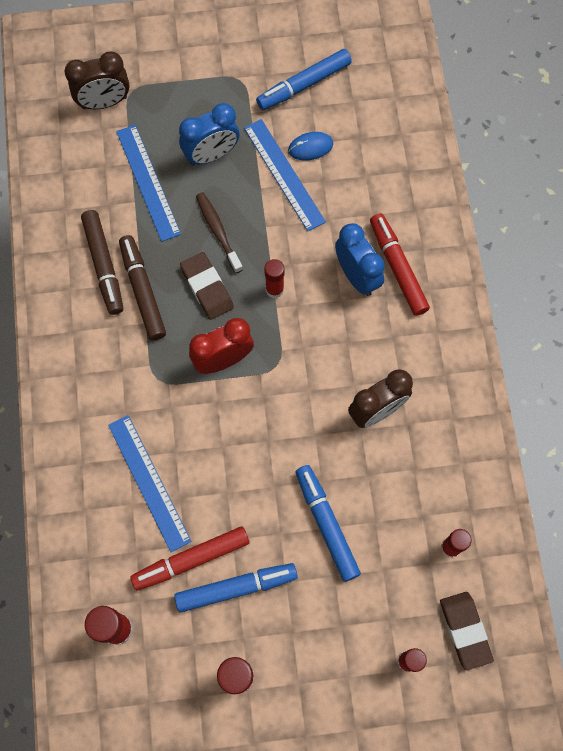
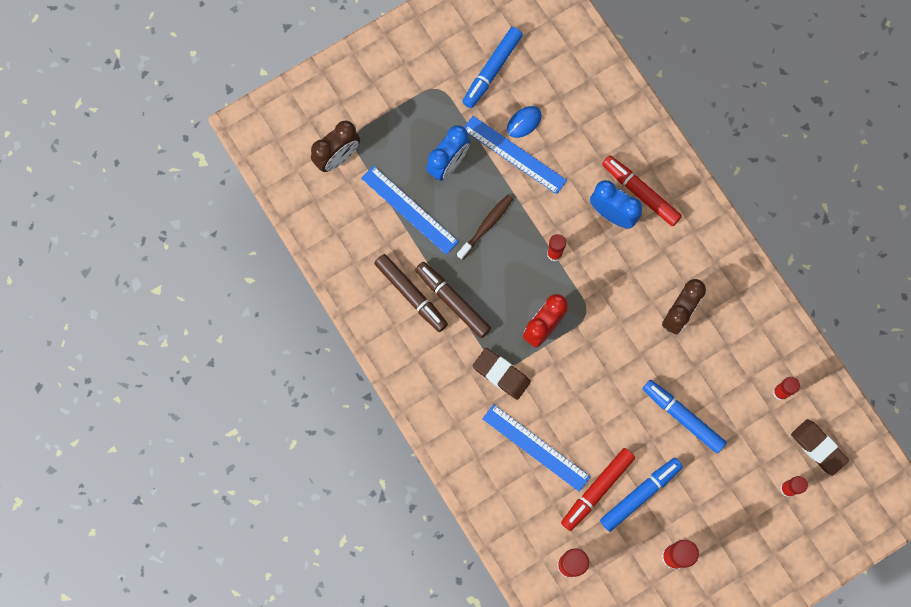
camera: 25 degrees left, 5 degrees up
brown eraser [180,252,234,320] -> brown eraser moved to [473,348,531,400]
brown toothbrush [196,192,243,273] -> brown toothbrush turned 90 degrees clockwise [457,195,513,260]

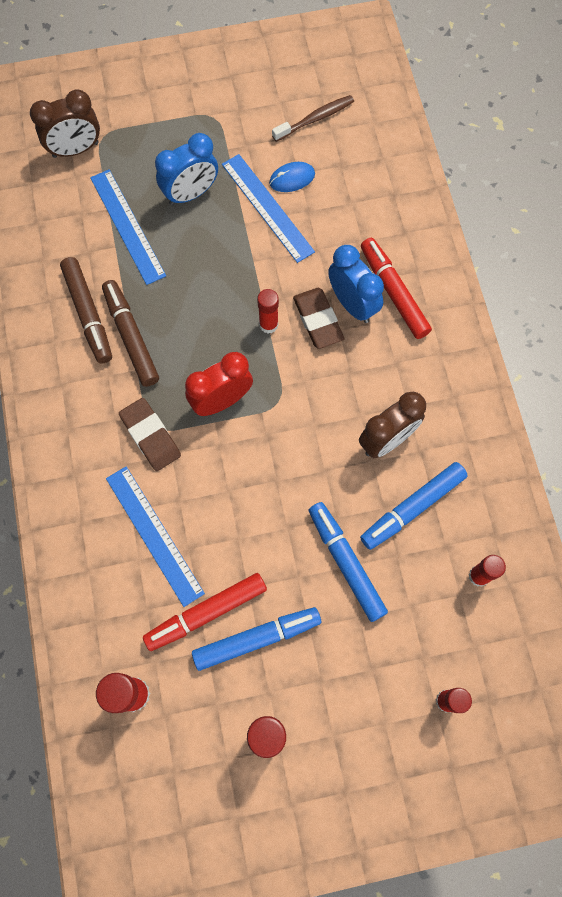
camera: 20 degrees right, 5 degrees down
brown toothbrush [457,195,513,260] -> brown toothbrush moved to [272,95,354,142]
blue marker [462,27,523,108] -> blue marker moved to [360,462,468,550]
brown eraser [791,419,849,476] -> brown eraser moved to [293,288,344,349]

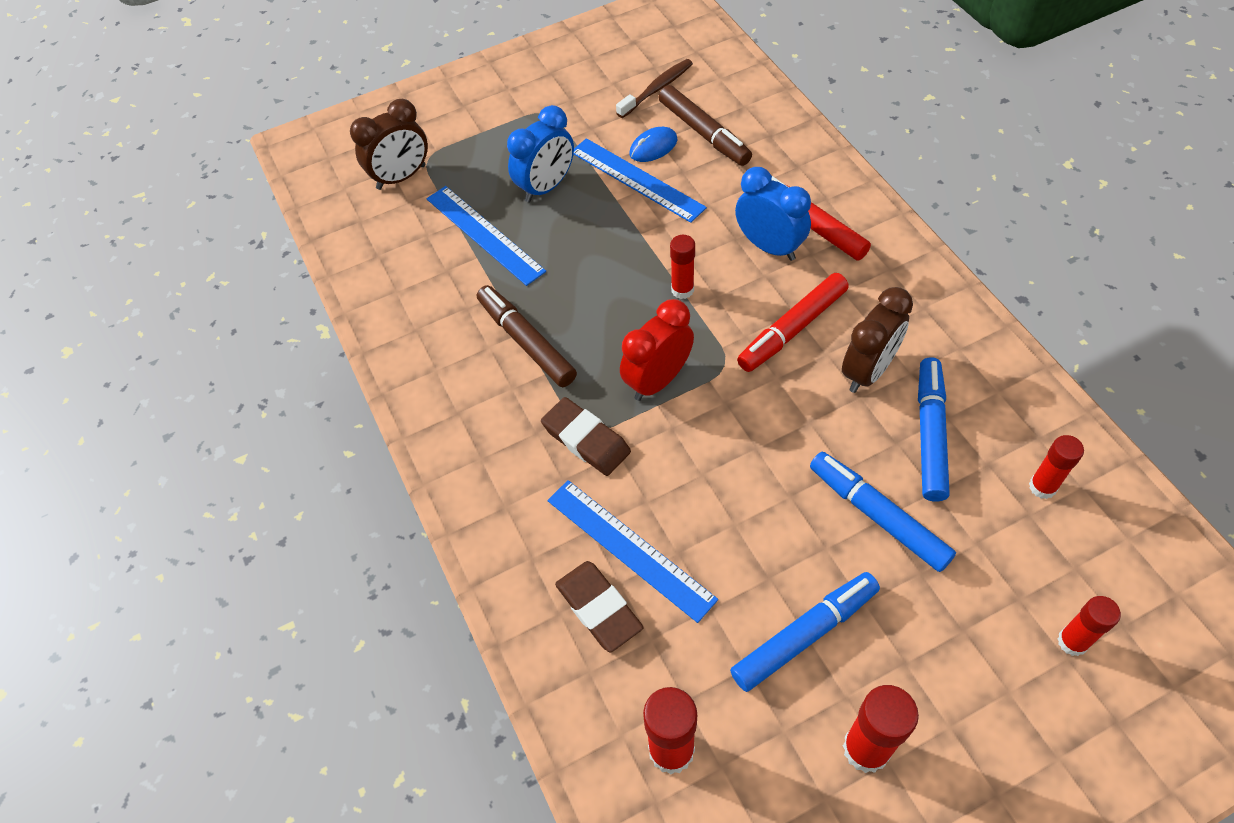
camera: 10 degrees left, 15 degrees down
brown marker [60,257,112,364] -> brown marker moved to [659,85,752,166]
red marker [143,573,267,651] -> red marker moved to [737,273,849,372]
brown eraser [293,288,344,349] -> brown eraser moved to [555,561,643,652]
blue marker [360,462,468,550] -> blue marker turned 150 degrees clockwise [918,357,950,501]

